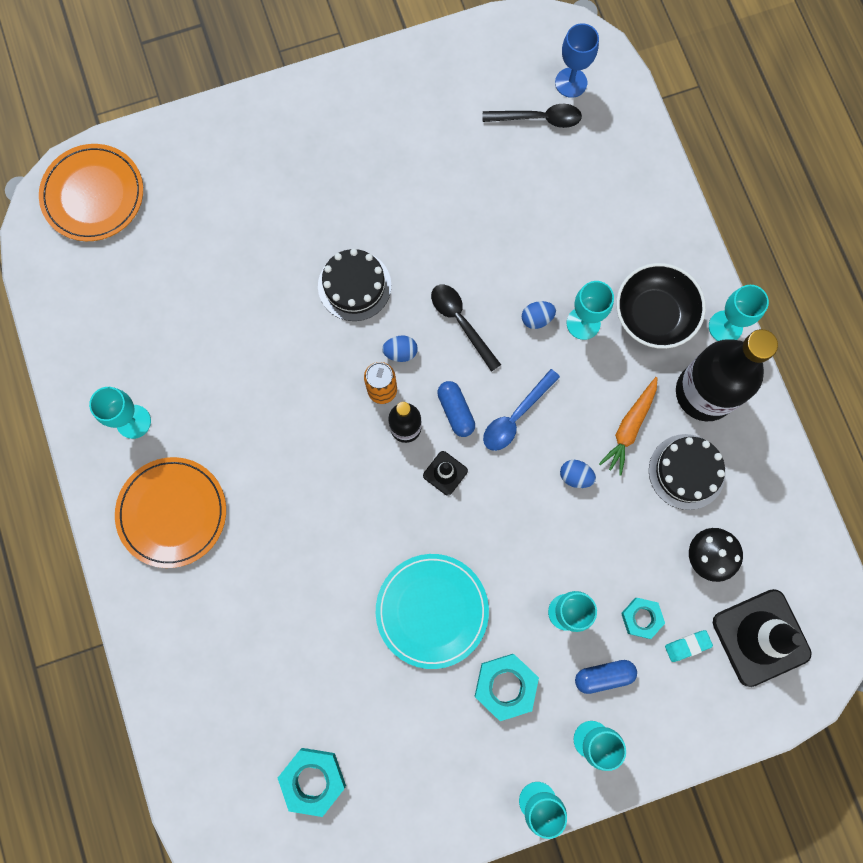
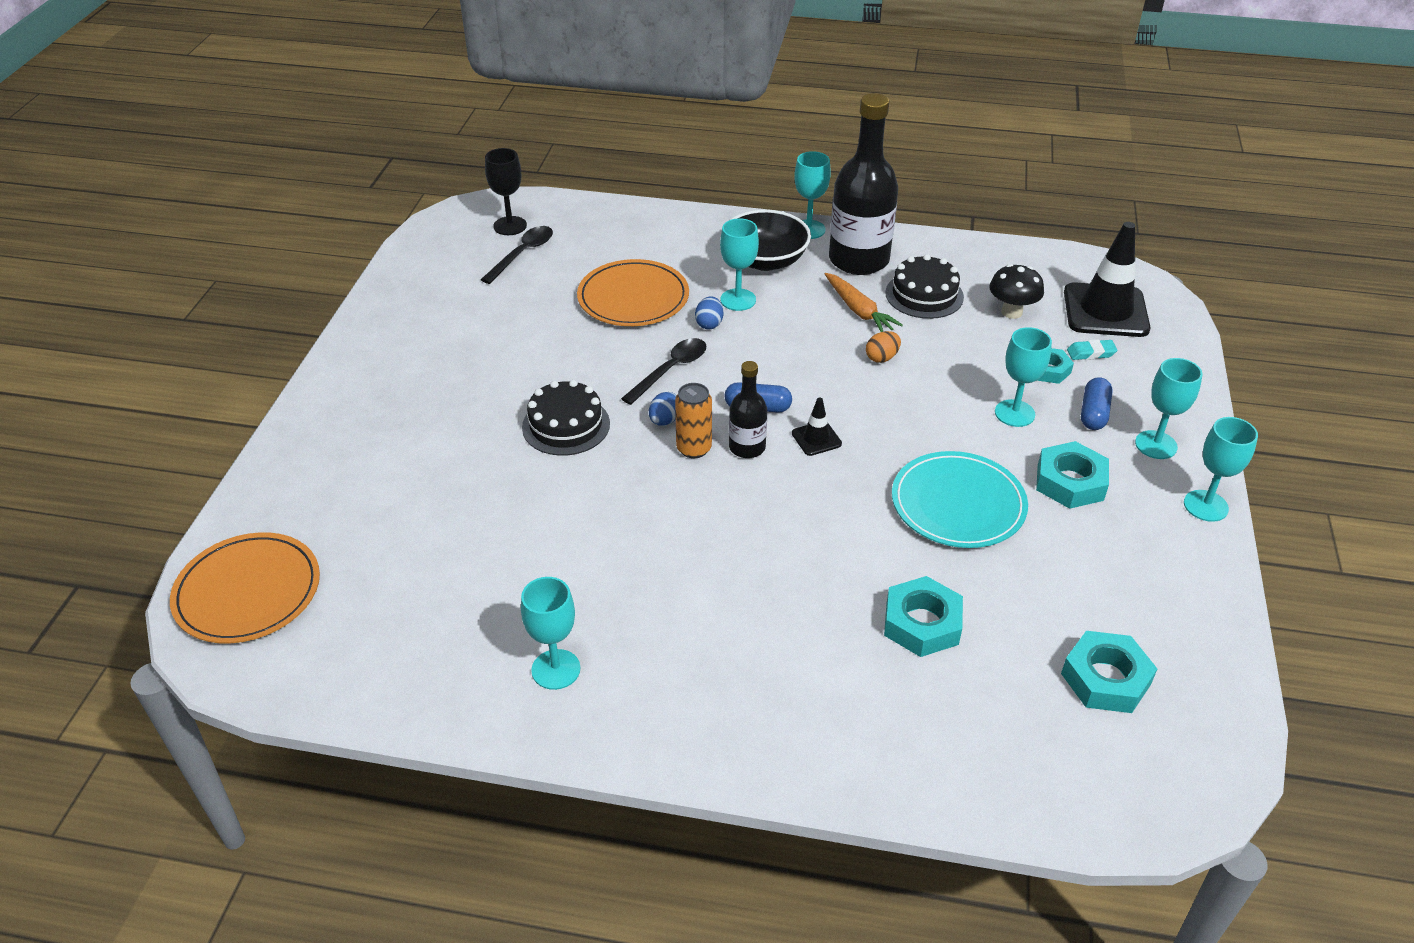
camera: 60 degrees left, 35 degrees down
orange plate [115,457,226,568] -> orange plate moved to [577,259,689,326]
black spoon [431,285,501,372] -> black spoon turned 135 degrees clockwise [621,338,707,405]
blue spoon [483,369,560,451] -> none
blue goblet [555,23,599,98] -> black goblet [485,148,527,235]
blue egg [560,460,596,488] -> orange egg [866,331,901,363]
turquoise eraser [665,630,713,662] -> turquoise eraser turned 75 degrees clockwise [1067,339,1118,360]
none -> turquoise nut [884,576,963,657]

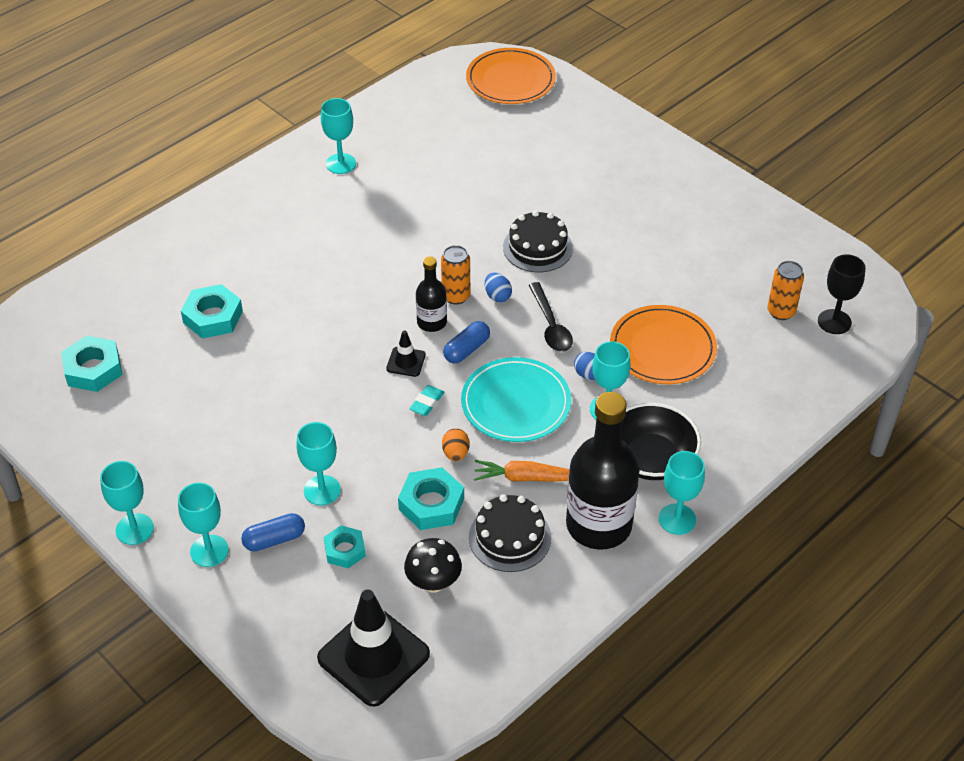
camera: 125 degrees right, 5 degrees up
black spoon [481,226,553,284] -> orange can [767,261,804,320]
turquoise plate [892,451,1028,548] -> turquoise plate moved to [461,357,571,442]
turquoise nut [1036,441,1109,509] -> turquoise nut moved to [398,467,464,530]
turquoise eraser [1067,339,1118,360] -> turquoise eraser moved to [409,385,444,416]
blue capsule [1081,377,1113,430] -> blue capsule turned 75 degrees counterclockwise [241,513,305,551]

